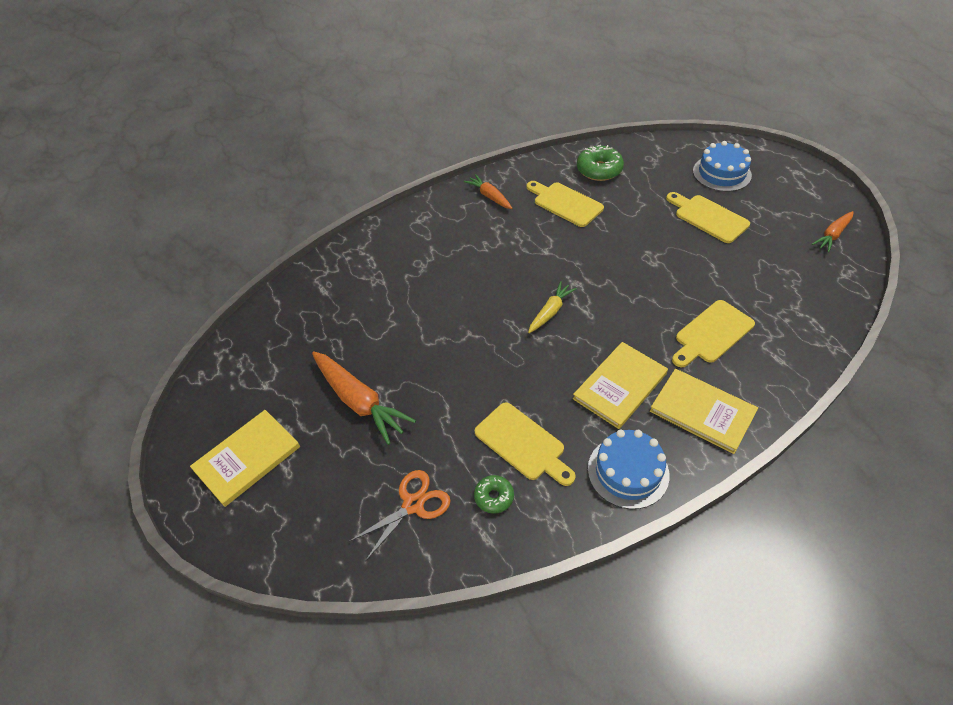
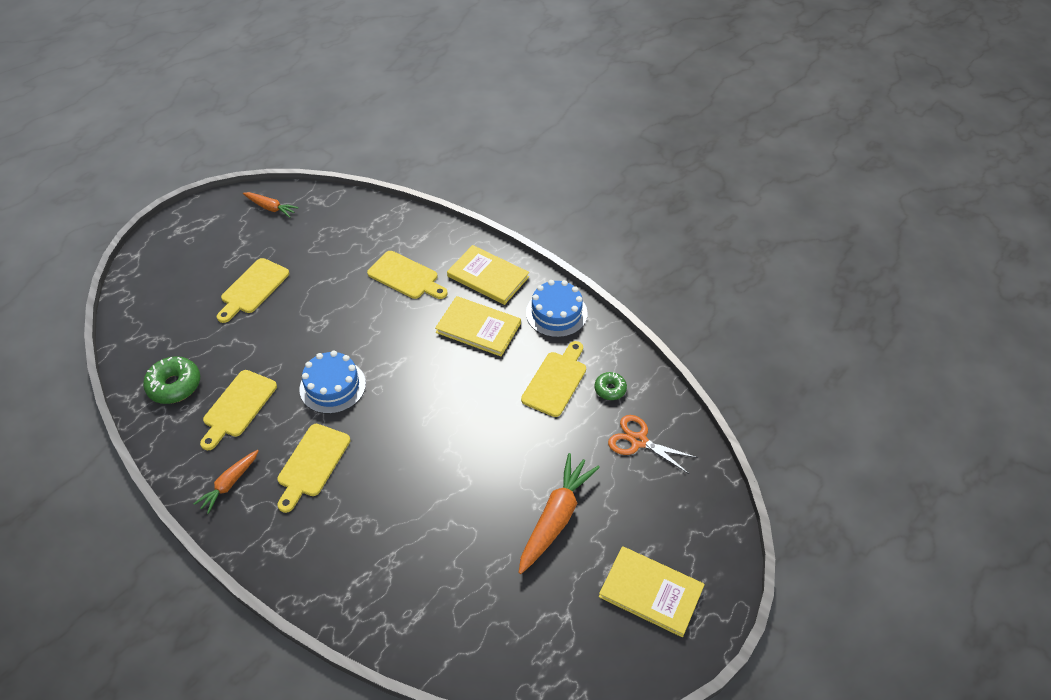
camera: 110 degrees left, 0 degrees up
yellow carrot [528,281,577,333] -> none
yellow book [650,369,758,454] -> yellow book turned 75 degrees counterclockwise [447,245,529,305]
blue cake [693,141,752,192] -> blue cake moved to [300,351,366,414]
none -> yellow cutting board [277,424,351,513]

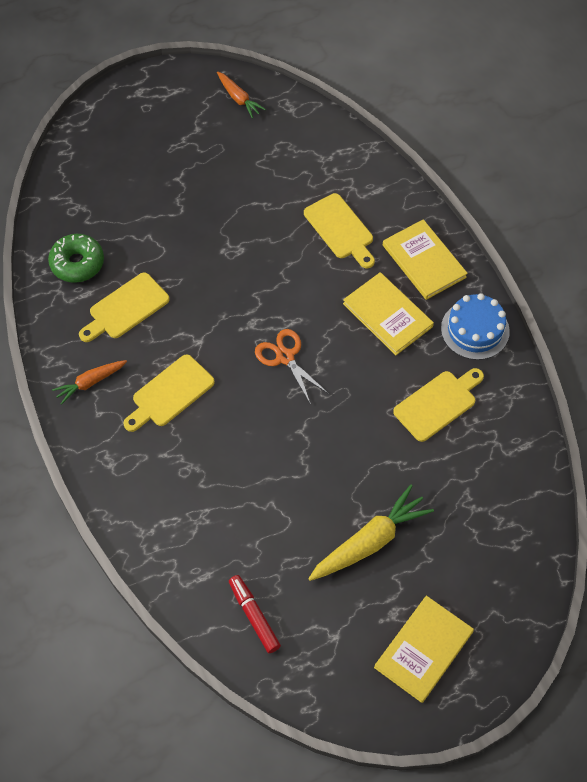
camera: 25 degrees right, 10 degrees up
yellow cutting board [217,258,289,323] -> none
blue cake [300,351,366,414] -> none
orange carrot [518,453,600,574] -> yellow carrot [308,485,434,581]
green donut [595,372,627,400] -> none
yellow book [599,546,705,637] -> yellow book turned 75 degrees clockwise [374,596,474,703]
orange scissors [608,415,698,474] -> orange scissors moved to [255,329,329,405]
none -> red marker [229,575,281,653]

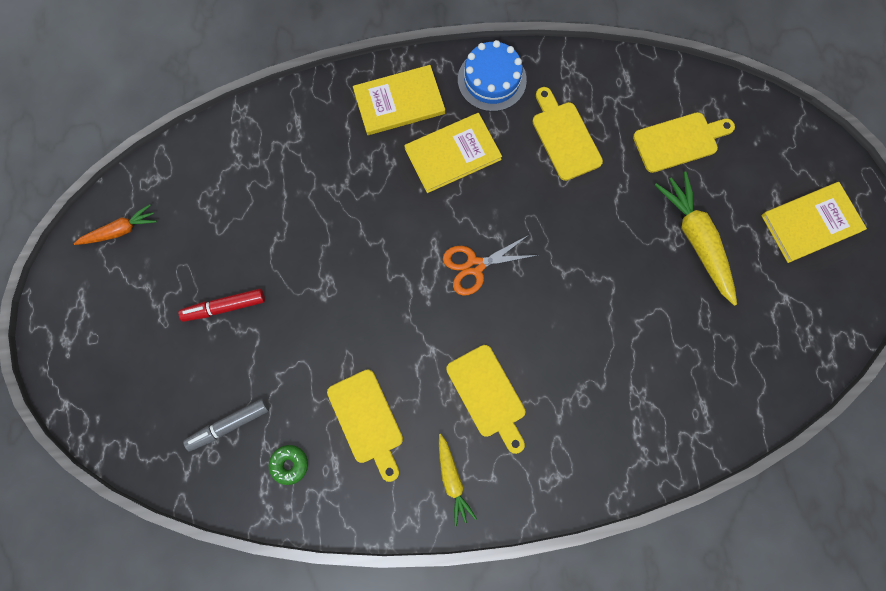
camera: 75 degrees left, 15 degrees up
green donut [48,234,104,283] -> green donut [269,445,308,485], size x0.59
orange carrot [52,360,127,405] -> yellow carrot [439,434,477,527]
red marker [229,575,281,653] -> red marker moved to [179,289,265,322]
yellow cutting board [304,193,375,268] -> yellow cutting board moved to [633,112,735,173]
yellow book [374,596,474,703] -> yellow book turned 75 degrees counterclockwise [761,182,867,263]
none -> grey marker [183,398,269,451]

